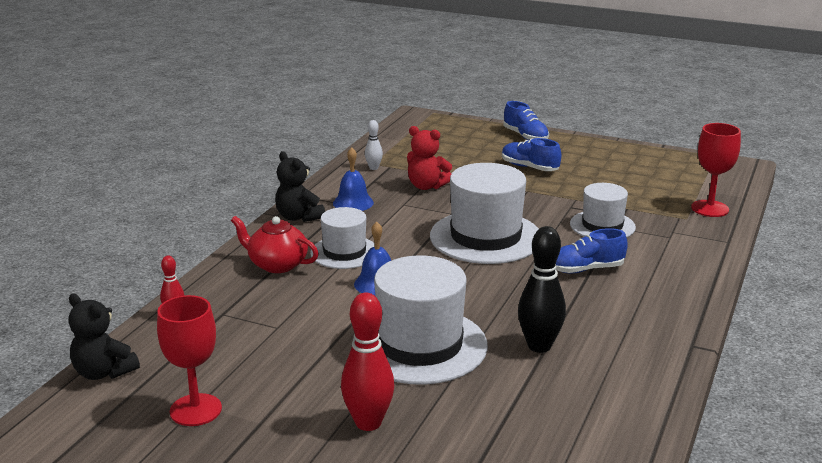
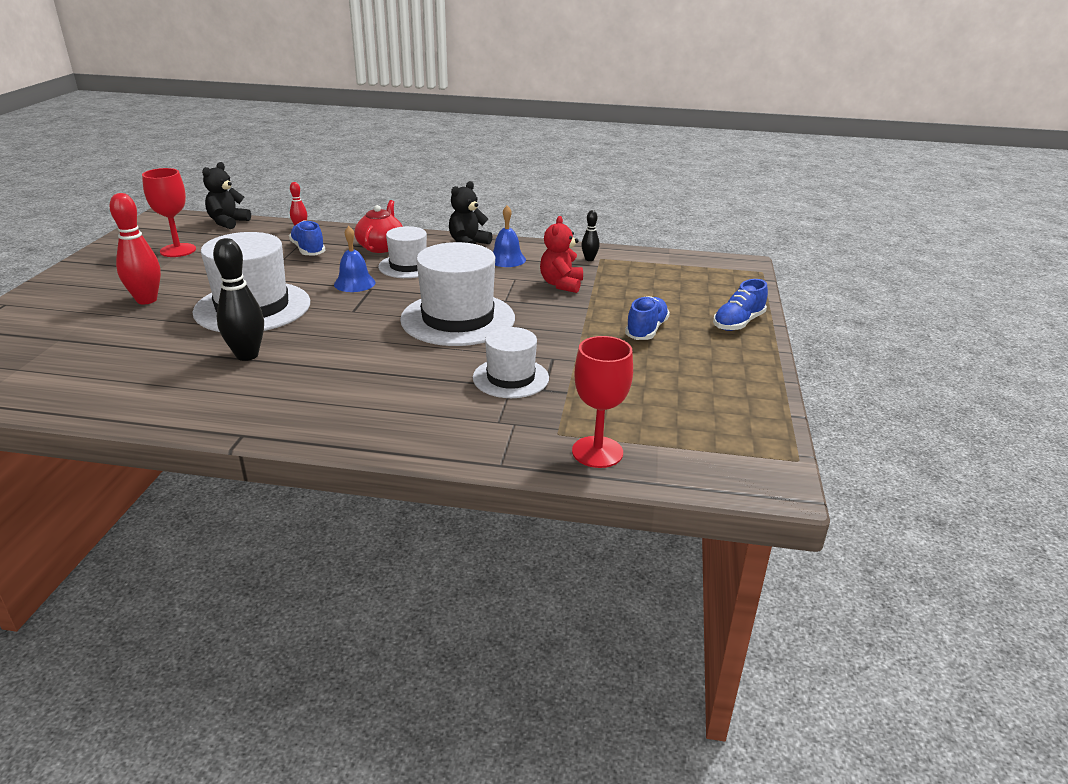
camera: 75 degrees right, 5 degrees up
white bowling pin [365,120,383,170] -> black bowling pin [581,210,600,261]
blue shoe [555,228,628,273] -> blue shoe moved to [289,220,326,255]

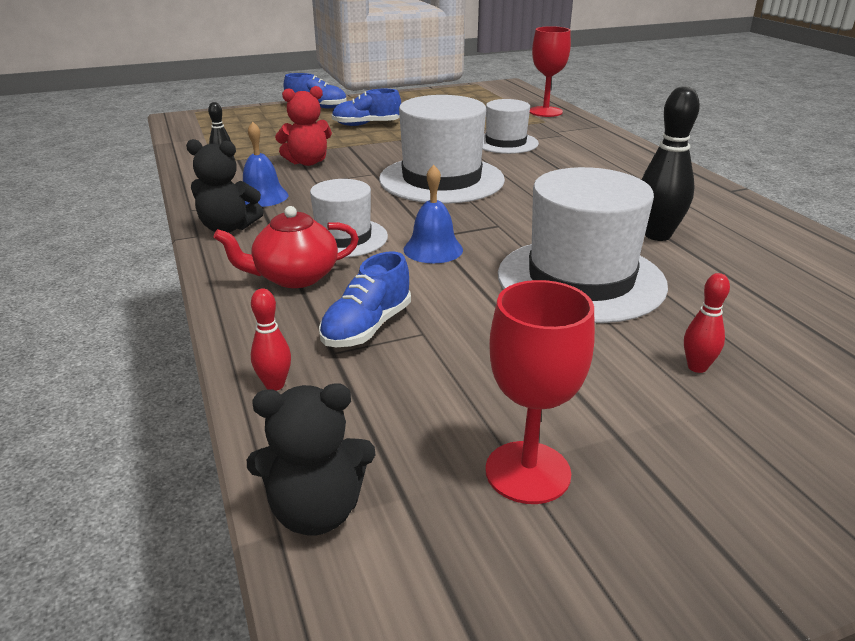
camera: 120 degrees left, 0 degrees up
red bowling pin [109,193,161,304] -> red bowling pin [684,273,730,373], size x0.53

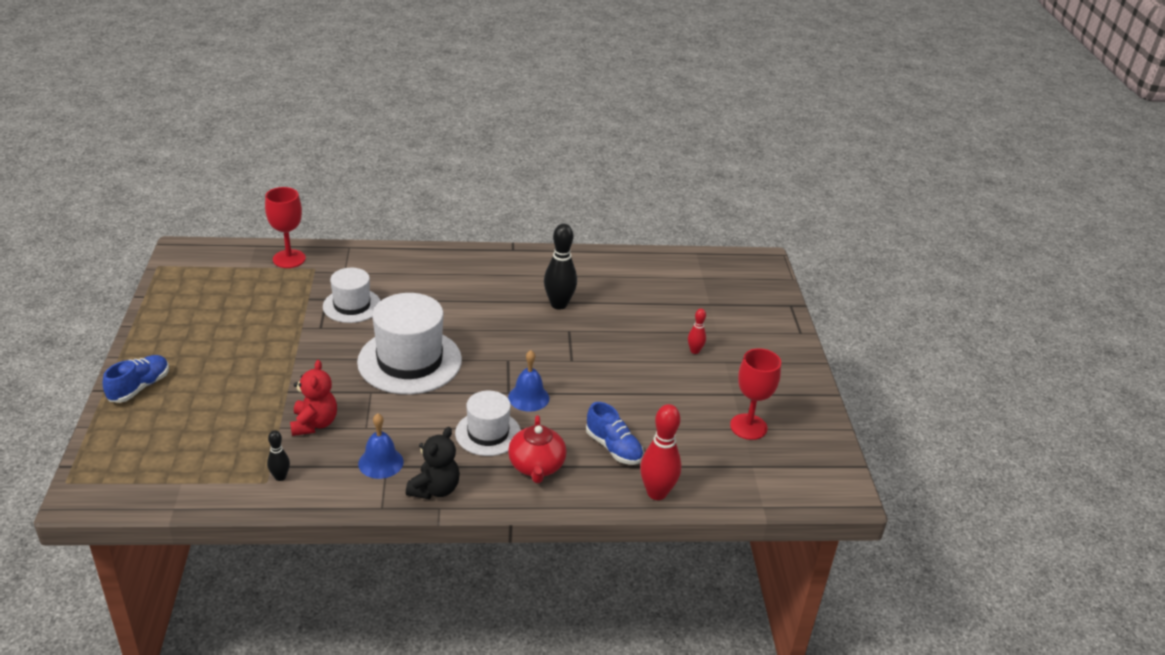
camera: 75 degrees left, 5 degrees up
black teddy bear [247,383,375,535] -> none
red bowling pin [251,288,291,391] -> red bowling pin [640,404,681,500], size x1.89
blue shoe [332,89,401,126] -> none
white hat [498,167,668,323] -> none

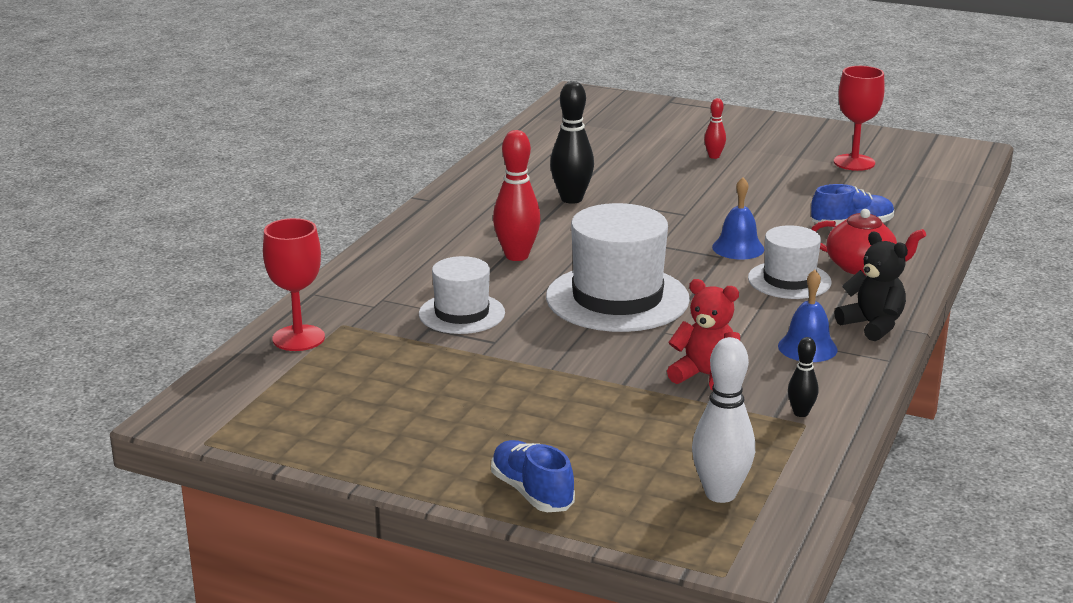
camera: 60 degrees left, 10 degrees down
red bowling pin [640,404,681,500] -> red bowling pin moved to [493,130,541,261]
none -> white bowling pin [692,337,755,503]

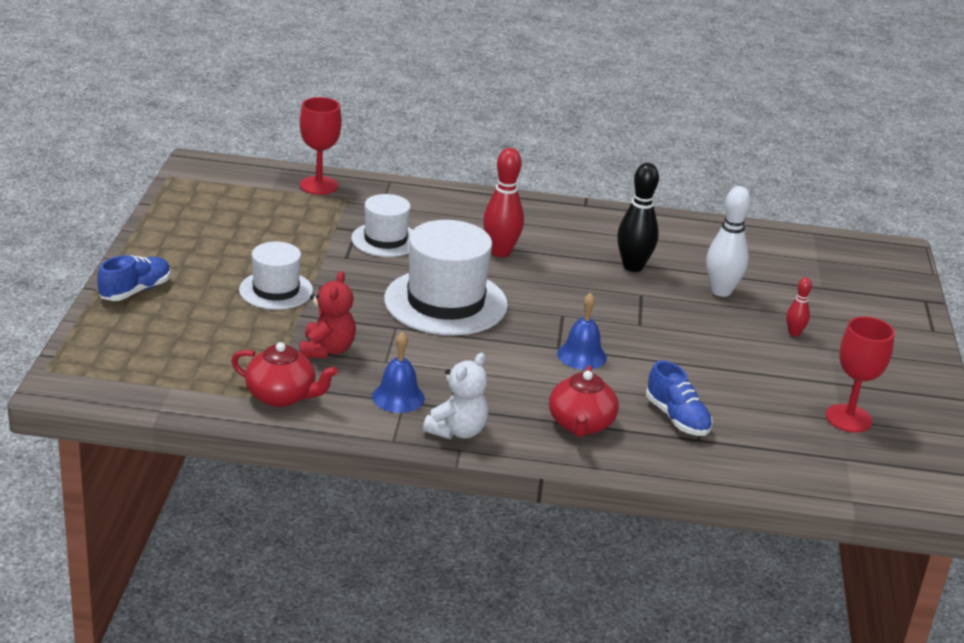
camera: 70 degrees right, 5 degrees up
white bowling pin [692,337,755,503] -> white bowling pin moved to [706,186,751,297]
white hat [748,225,831,299] -> white hat moved to [239,242,313,310]
black bowling pin [788,337,818,417] -> red teapot [231,342,338,407]
black teddy bear [834,231,908,341] -> white teddy bear [423,353,489,439]

